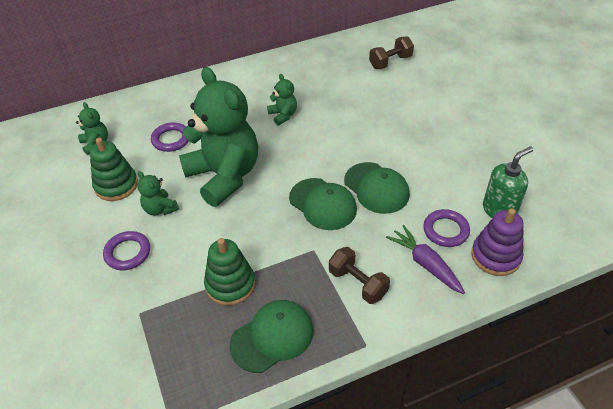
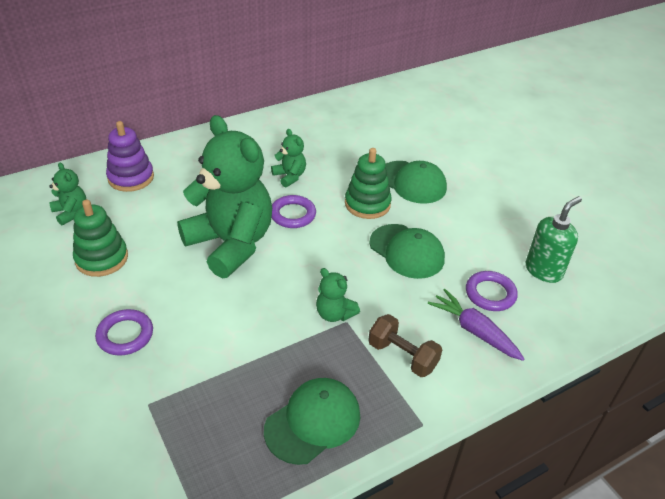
camera: 10 degrees left, 5 degrees down
green teddy bear [138,171,179,215] -> green teddy bear moved to [316,268,360,322]
purple ring [151,122,189,152] -> purple ring moved to [271,195,316,228]
green stacking toy [204,238,255,306] -> green stacking toy moved to [345,148,392,219]
green cap [289,178,357,230] -> green cap moved to [385,161,447,204]
brown dumbbell [369,36,414,69] -> none
purple stacking toy [471,208,524,276] -> purple stacking toy moved to [106,121,154,192]

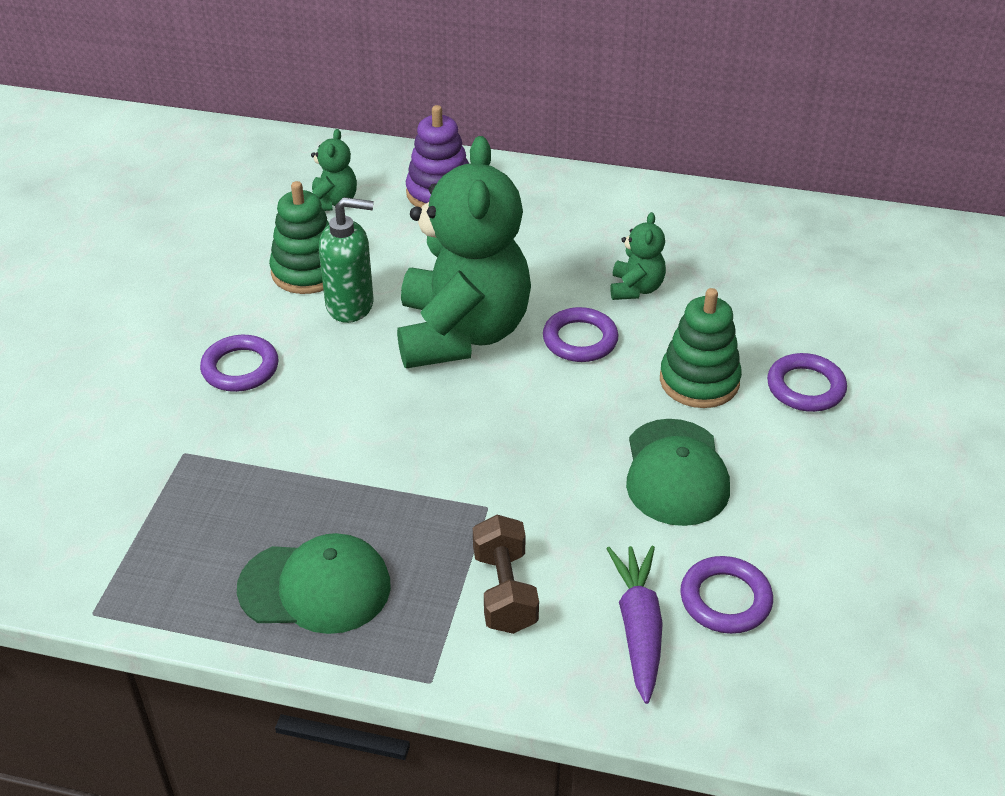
camera: 45 degrees right, 0 degrees up
green teddy bear [316,268,360,322] -> none
green cap [385,161,447,204] -> purple ring [767,353,847,412]
green soap dispenser [526,196,582,283] -> green soap dispenser moved to [319,197,374,323]

